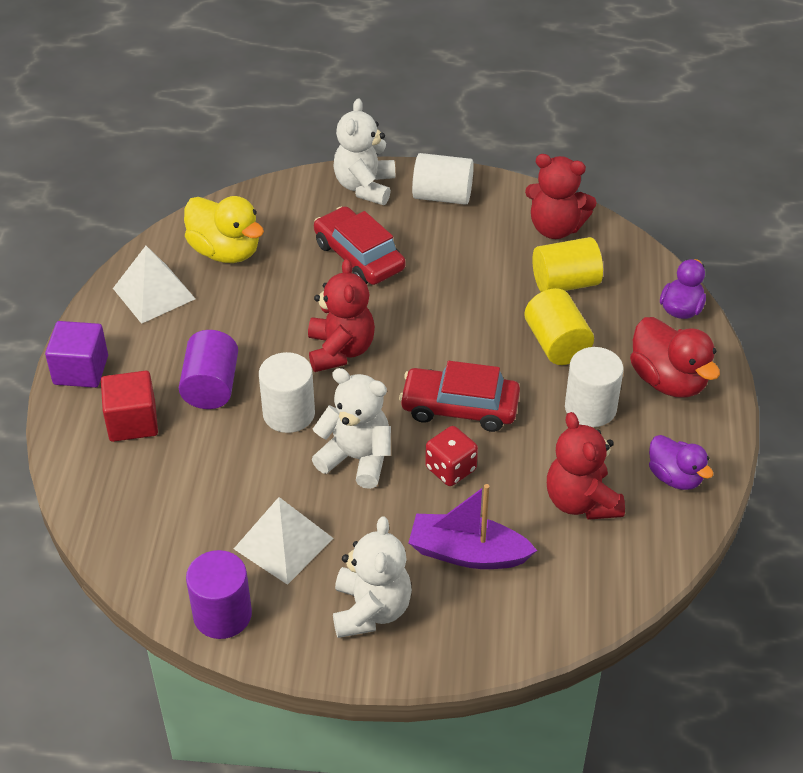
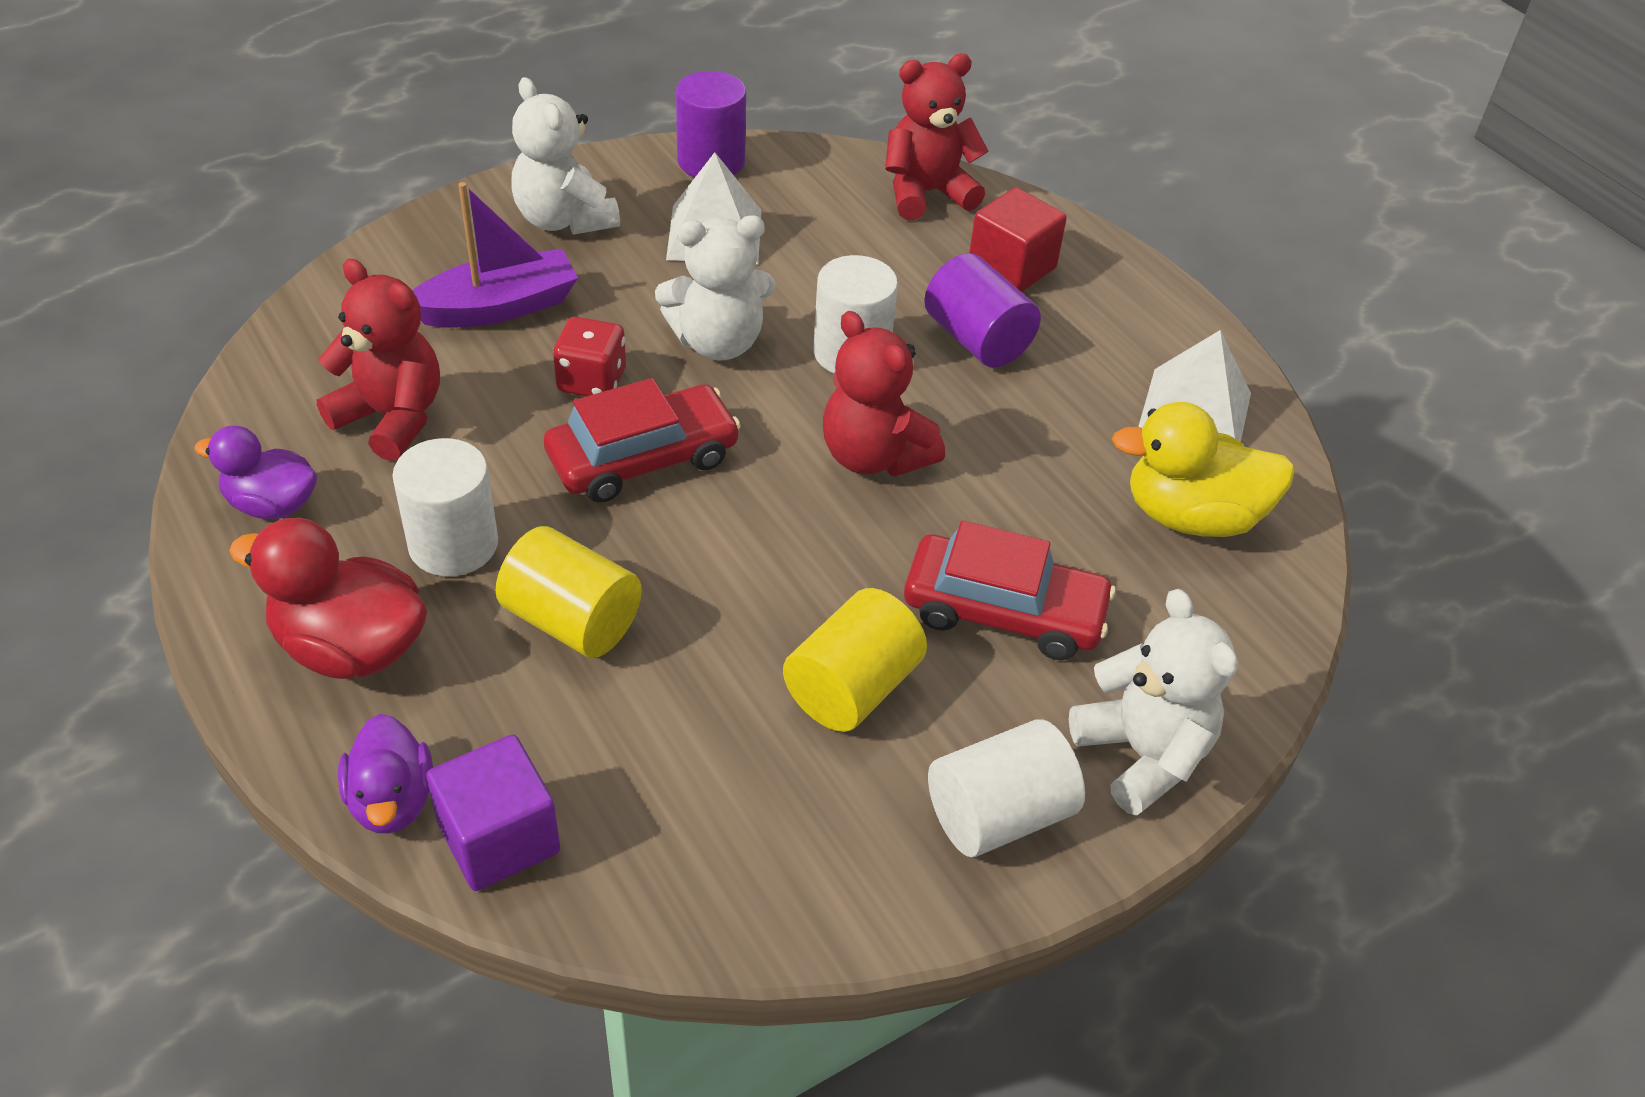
camera: 140 degrees right, 0 degrees up
purple cube [45,321,108,388] -> purple cube moved to [426,734,560,891]
red teddy bear [525,154,597,239] -> red teddy bear moved to [885,54,989,220]
yellow cylinder [532,237,603,292] -> yellow cylinder moved to [783,588,927,732]

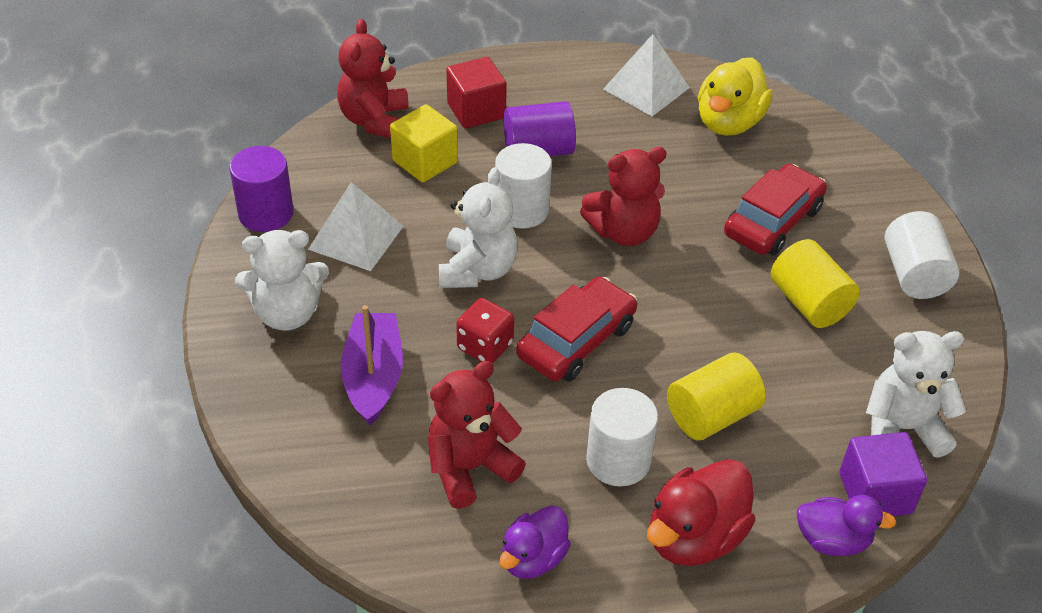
camera: 65 degrees left, 0 degrees up
red car [544,378,741,503] -> red car turned 45 degrees clockwise [516,277,637,382]
white teddy bear [1069,589,1238,816] -> white teddy bear moved to [866,331,966,458]
none -> yellow cube [390,104,458,182]

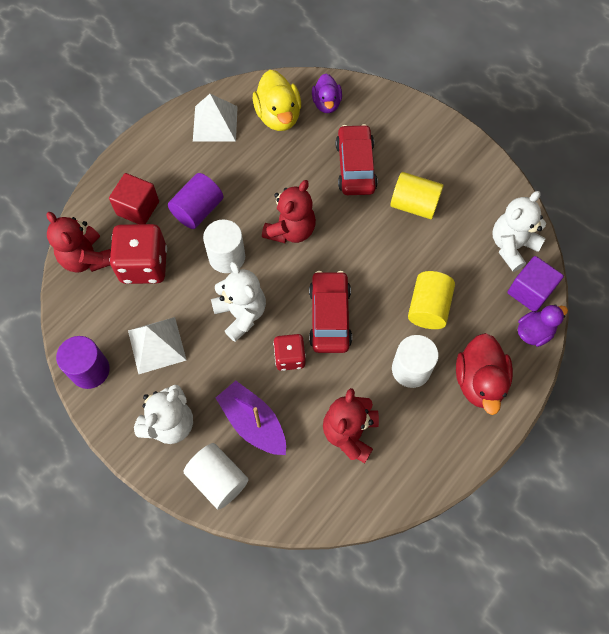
camera: 40 degrees left, 20 degrees up
yellow cube [390,104,458,182] -> red dice [110,224,167,284]
purple duck [499,505,571,579] -> purple duck moved to [312,73,342,113]
white cylinder [885,211,959,299] -> white cylinder moved to [183,443,249,510]

